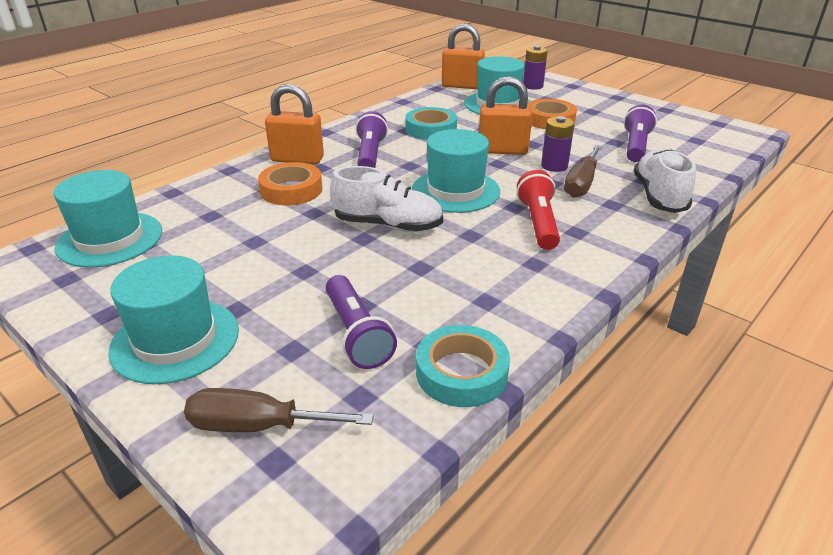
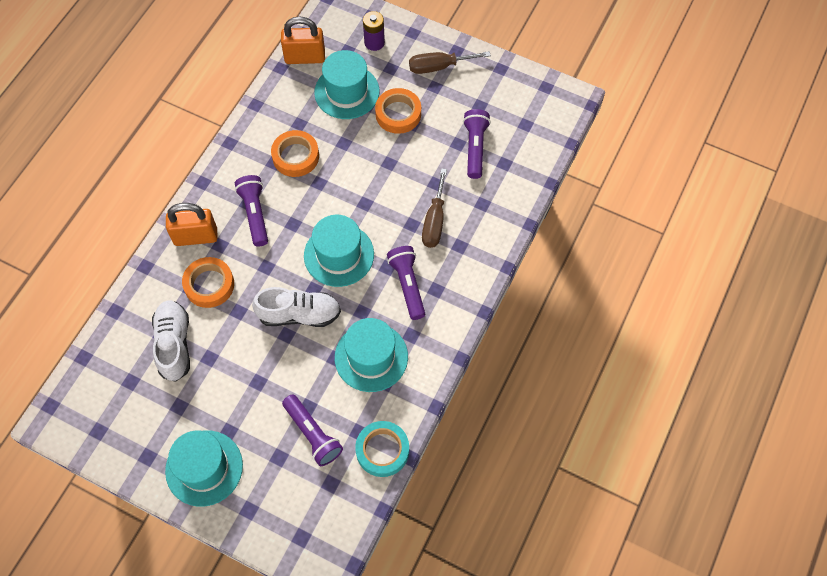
camera: 15 degrees left, 30 degrees up
turquoise hat [54,170,162,268] -> turquoise hat moved to [335,318,408,392]
brown screwdriver [184,388,374,432] -> brown screwdriver moved to [409,51,491,74]
turquoise tape [405,107,457,140] -> orange tape [271,130,319,177]
orange padlock [479,76,533,155] -> none
red flashlight [516,170,560,250] -> purple flashlight [387,246,425,320]
purple battery [541,116,575,172] -> none
white shoe [634,149,696,213] -> white shoe moved to [152,300,190,382]

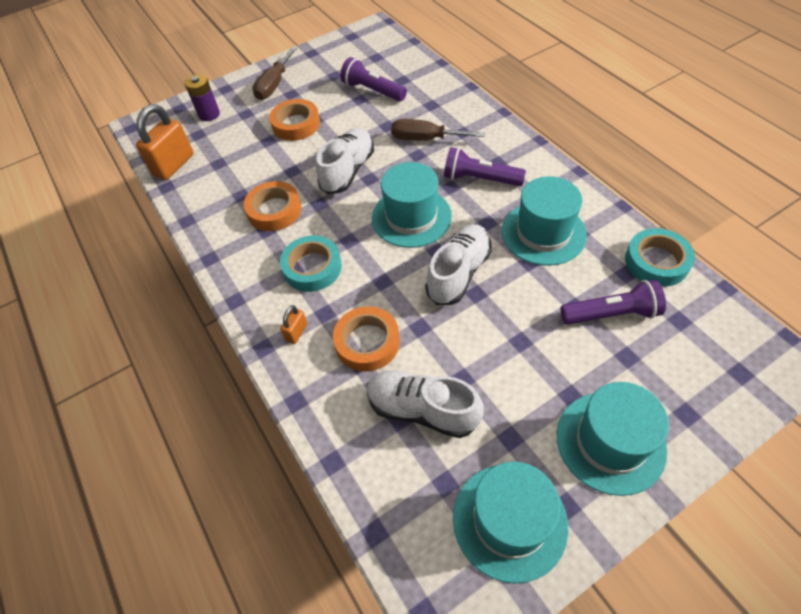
camera: 55 degrees left, 10 degrees down
orange padlock [166,203,218,246] -> orange padlock [280,305,308,344], size x0.48
purple flashlight [235,175,268,247] -> turquoise tape [280,235,342,292]
turquoise hat [314,50,379,119] -> turquoise hat moved to [453,461,568,584]
brown screwdriver [422,168,447,248] -> brown screwdriver turned 150 degrees clockwise [391,119,485,140]
none -> white shoe [316,128,374,194]

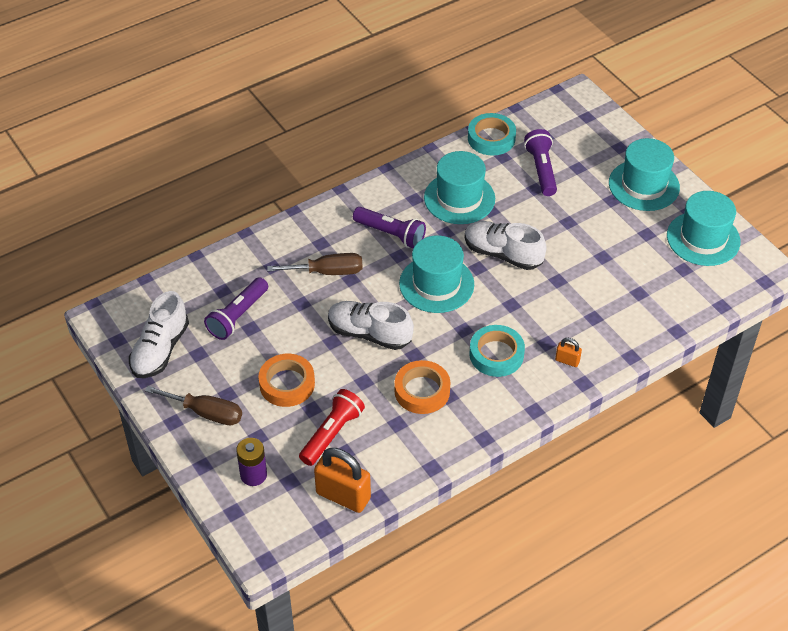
camera: 95 degrees left, 5 degrees down
orange tape [333,306,400,371] -> none
white shoe [367,371,484,438] -> white shoe moved to [129,291,189,378]
brown screwdriver [391,119,485,140] -> brown screwdriver turned 105 degrees counterclockwise [267,253,363,275]
purple flashlight [444,147,526,186] -> purple flashlight turned 75 degrees counterclockwise [353,207,426,249]
none -> red flashlight [299,389,365,466]

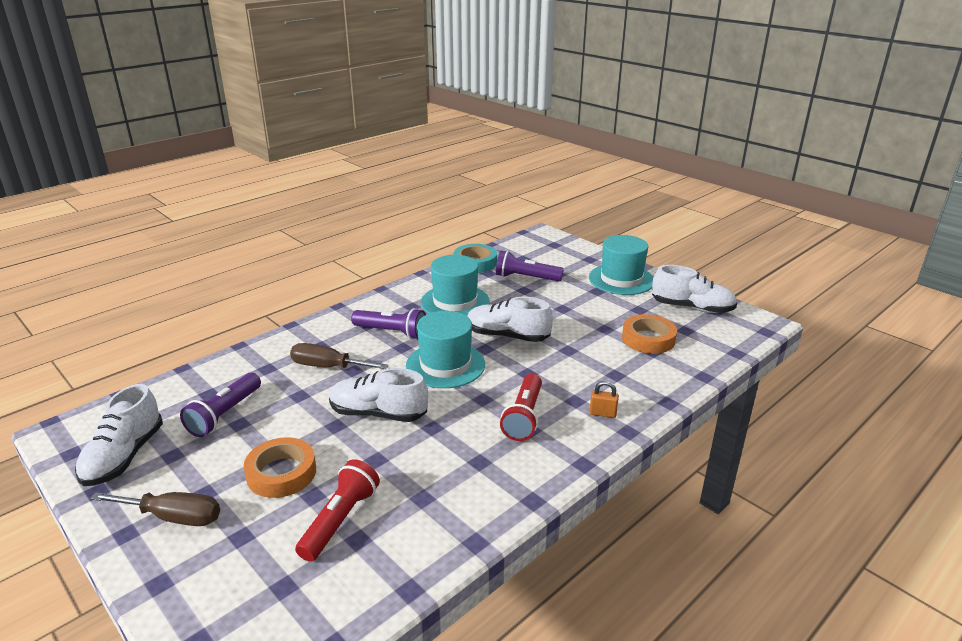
camera: 10 degrees left, 20 degrees down
purple battery [236,438,267,486] -> none
brown screwdriver [267,253,363,275] -> brown screwdriver turned 150 degrees counterclockwise [290,343,389,369]
orange padlock [314,448,371,513] -> none
orange tape [394,360,450,414] -> orange tape moved to [622,314,677,354]
turquoise tape [470,325,525,377] -> red flashlight [500,374,542,441]
purple flashlight [524,129,557,196] -> purple flashlight turned 60 degrees counterclockwise [496,251,564,281]
turquoise hat [667,191,741,266] -> white shoe [652,265,737,313]

